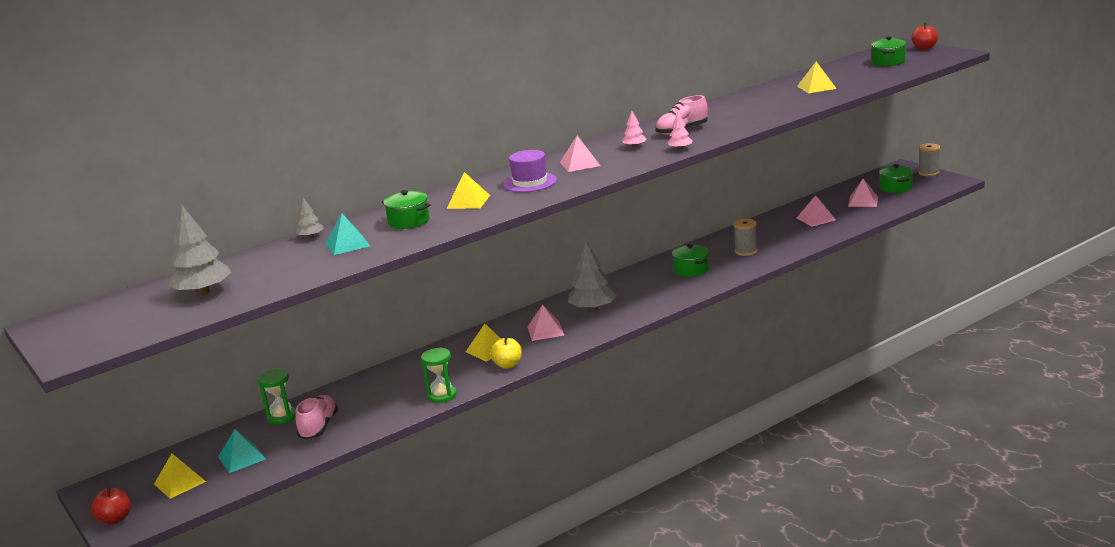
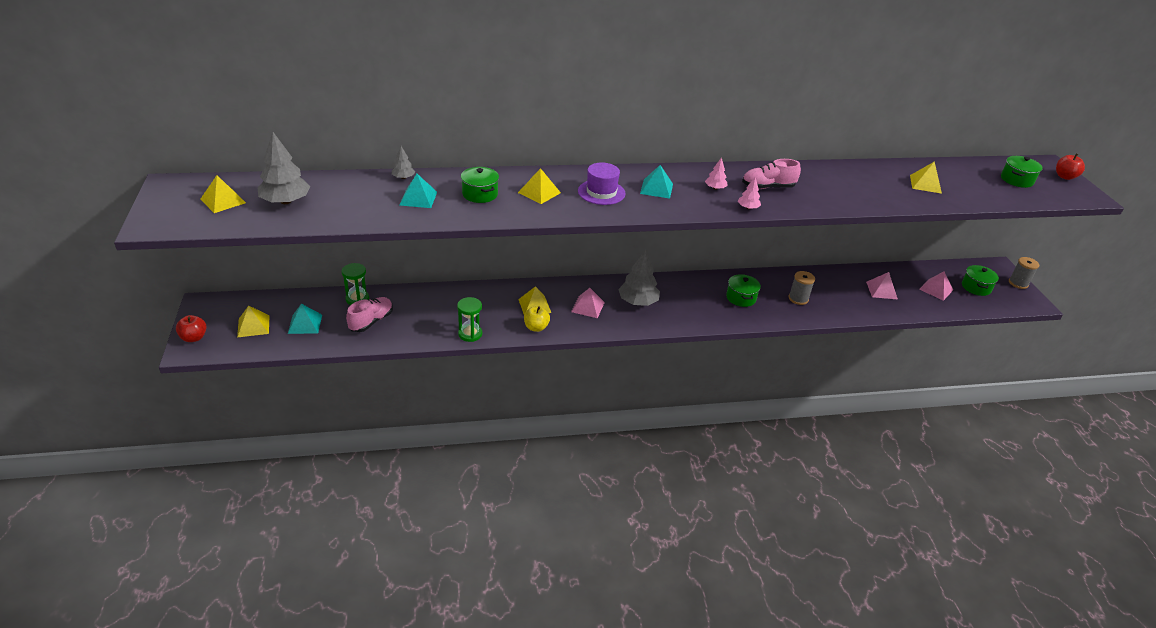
camera: 20 degrees right, 15 degrees up
pink pyramid [560,136,600,172] -> turquoise pyramid [640,165,673,199]
none -> yellow pyramid [200,175,246,213]

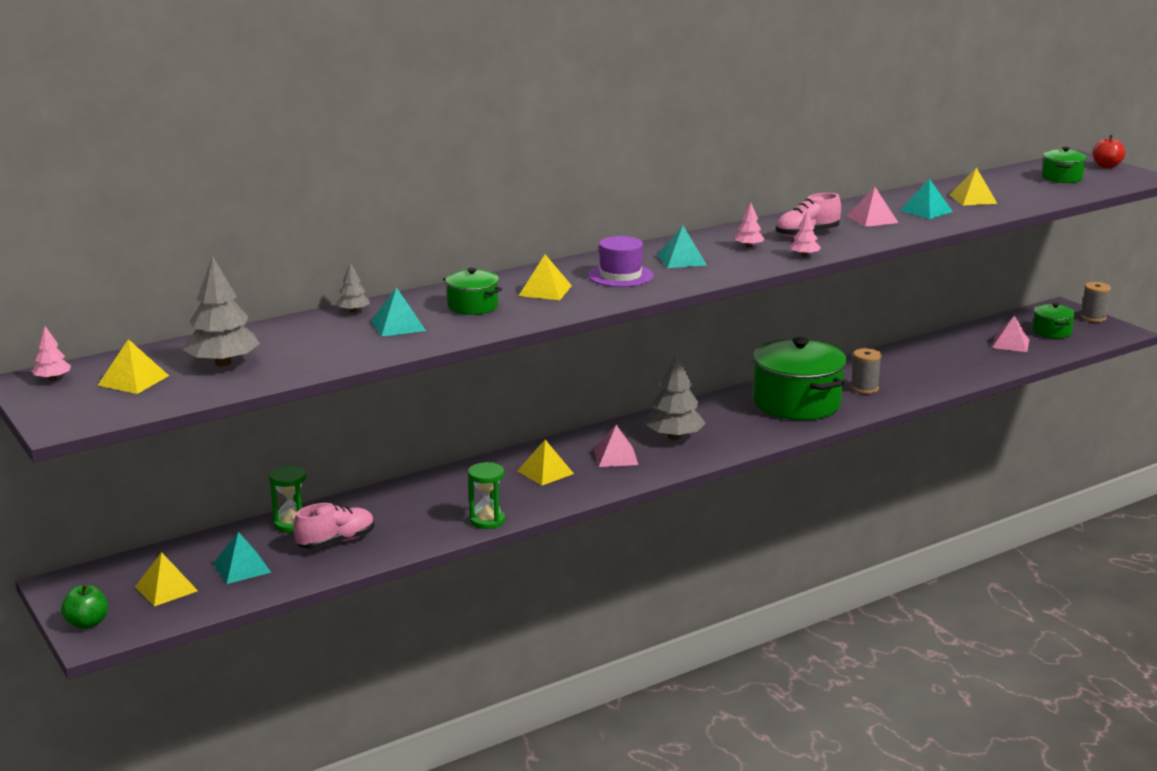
camera: 20 degrees left, 15 degrees down
red apple [176,315,206,342] -> green apple [61,584,108,629]
pink shoe [346,297,393,332] -> pink shoe turned 45 degrees clockwise [293,503,374,549]
yellow apple [524,306,550,332] -> none
green pot [726,274,761,307] -> green pot [752,337,847,420], size x2.06
pink pyramid [866,272,898,299] -> pink pyramid moved to [847,187,898,227]
none -> pink tree [32,326,71,381]
none -> turquoise pyramid [900,179,953,219]

